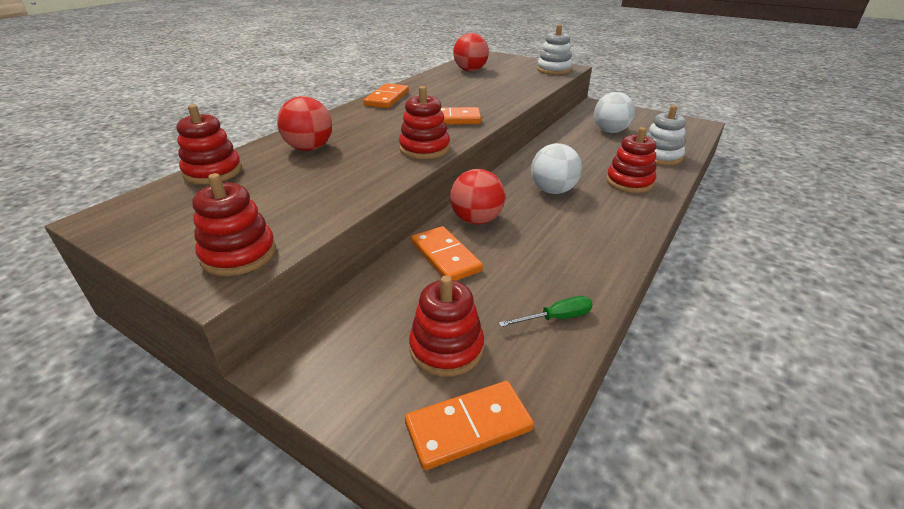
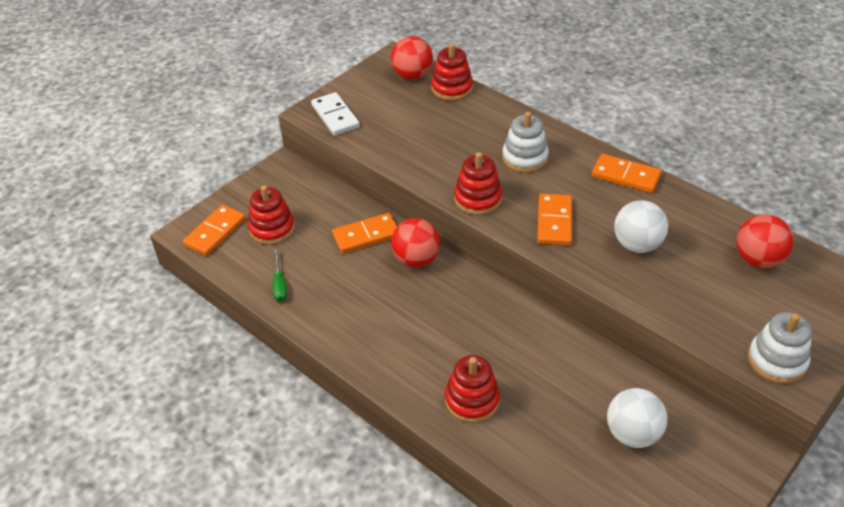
camera: 100 degrees right, 10 degrees up
red stacking toy [193,173,276,276] -> white domino [311,92,360,136]
red ball [277,96,332,151] -> red ball moved to [391,36,433,80]
orange domino [405,381,534,470] -> orange domino turned 45 degrees clockwise [183,205,246,256]
white ball [531,143,582,194] -> white ball moved to [614,200,668,253]
white stacking toy [645,105,686,165] -> white stacking toy moved to [502,112,549,173]

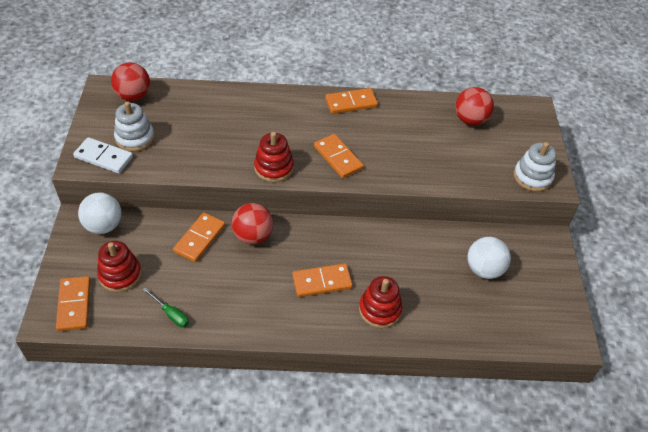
camera: 45 degrees left, 5 degrees up
red stacking toy [431,43,473,101] -> none
white stacking toy [502,112,549,173] -> white stacking toy moved to [114,101,155,152]
white ball [614,200,668,253] -> white ball moved to [78,192,122,234]
none -> orange domino [292,263,353,297]

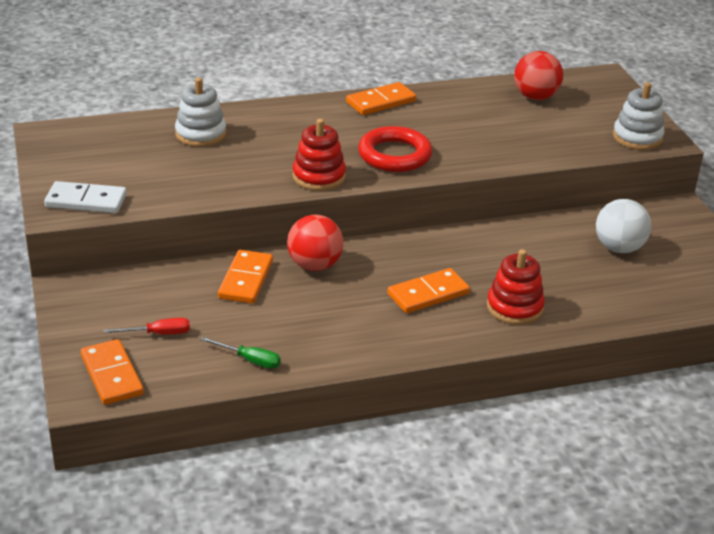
camera: 15 degrees left, 15 degrees down
white ball [78,192,122,234] -> none
red stacking toy [97,241,142,292] -> red screwdriver [103,318,190,335]
red ball [111,62,150,101] -> none
white stacking toy [114,101,155,152] -> white stacking toy moved to [175,78,226,147]
orange domino [314,134,364,178] -> red ring [358,126,432,172]

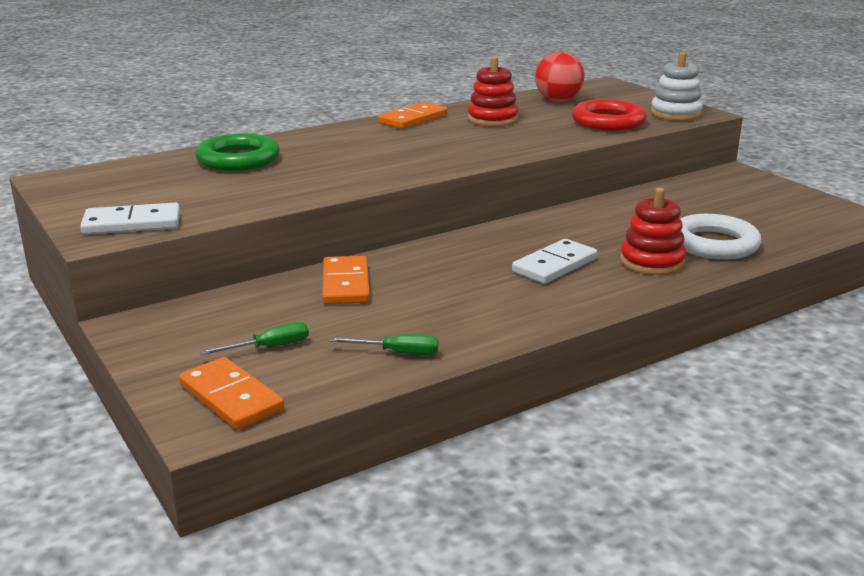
camera: 15 degrees left, 10 degrees down
red screwdriver [103,318,190,335] -> green screwdriver [200,322,309,355]
white stacking toy [175,78,226,147] -> green ring [195,133,280,171]
red ball [287,215,343,271] -> none
red stacking toy [292,119,346,191] -> red stacking toy moved to [468,56,519,126]
red ring [358,126,432,172] -> red ring moved to [572,99,647,131]
orange domino [387,268,470,313] -> white domino [512,239,597,284]
white ball [596,199,651,253] -> none
none -> white ring [680,214,762,259]

